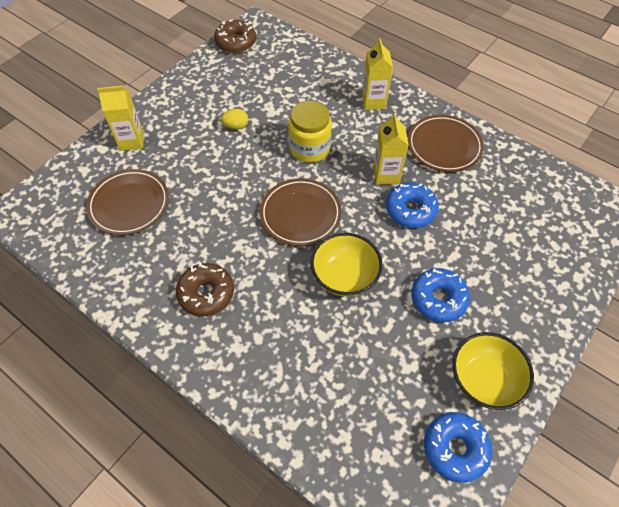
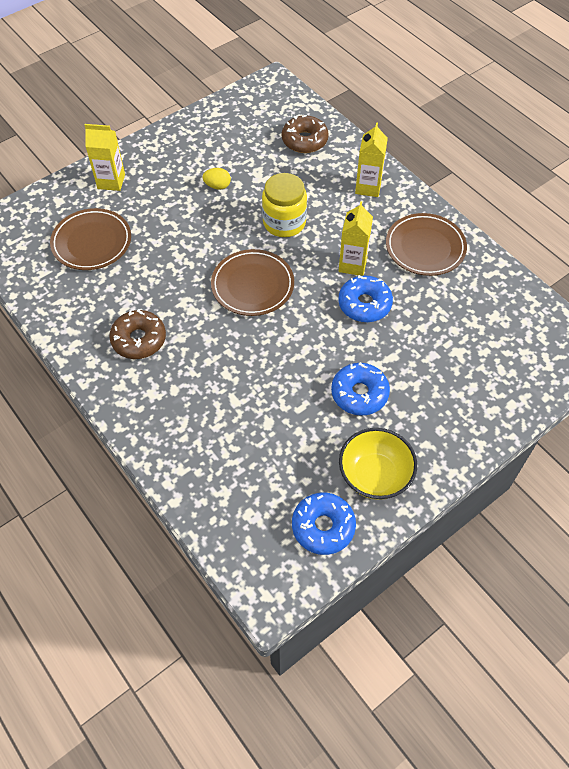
camera: 15 degrees right, 0 degrees up
brown donut [214,19,256,53] -> brown donut moved to [282,115,329,153]
yellow bowl [311,233,383,297] -> none

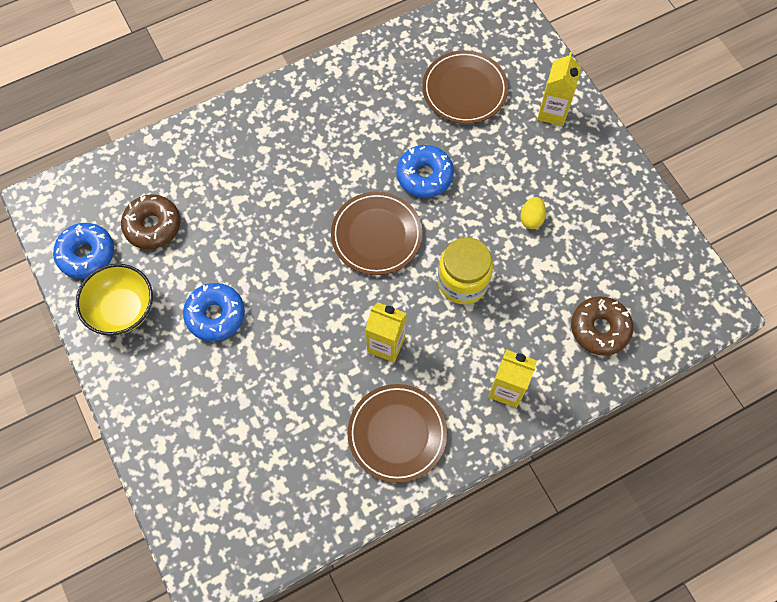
camera: 100 degrees right, 10 degrees up
brown donut [109,309,166,359] -> brown donut moved to [121,194,180,249]
blue donut [338,275,393,322] -> blue donut moved to [397,145,454,198]

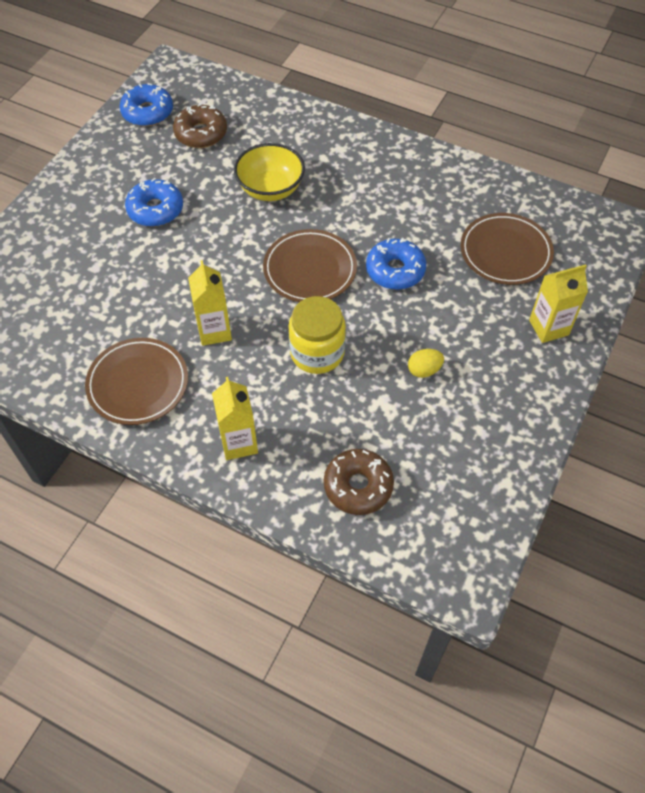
camera: 55 degrees right, 10 degrees down
yellow bowl [76,264,153,335] -> yellow bowl moved to [234,143,305,201]

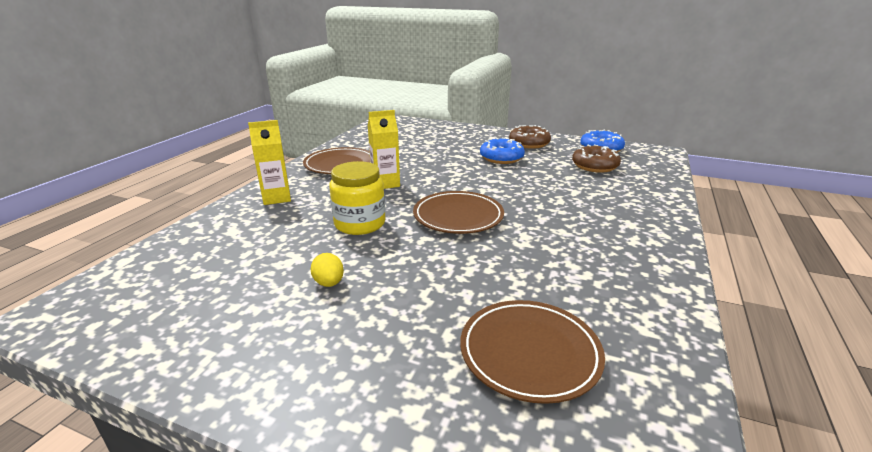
camera: 85 degrees right, 30 degrees down
yellow bowl [234,143,305,201] -> none
brown donut [324,449,394,515] -> brown donut moved to [509,125,551,149]
blue donut [366,238,426,290] -> none
yellow carton [529,264,588,343] -> none

